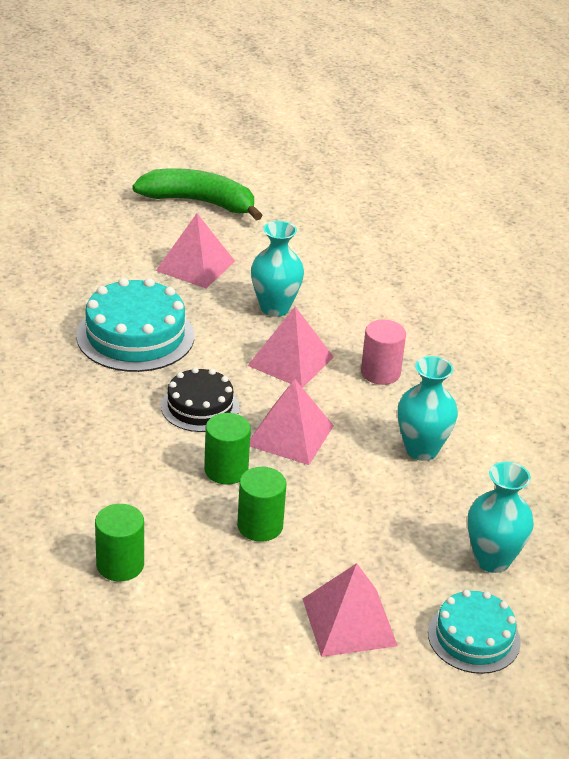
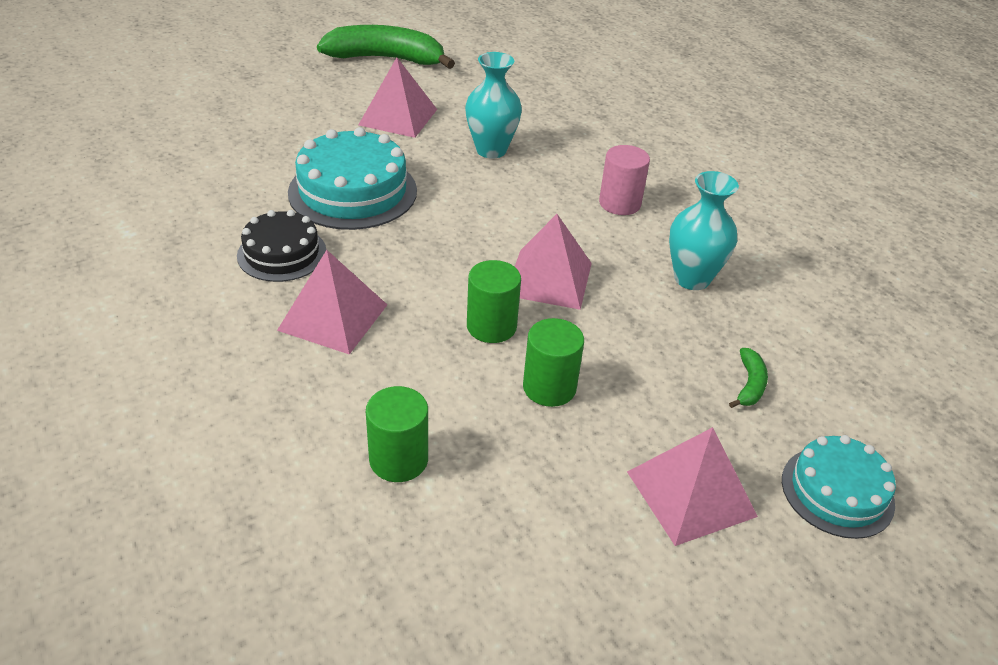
camera: 10 degrees left, 5 degrees up
black cake [161,367,239,432] -> black cake moved to [237,210,327,282]
pink pyramid [247,307,334,388] -> pink pyramid moved to [277,250,387,355]
turquoise vase [468,462,534,573] -> none
none -> green banana [729,348,768,408]

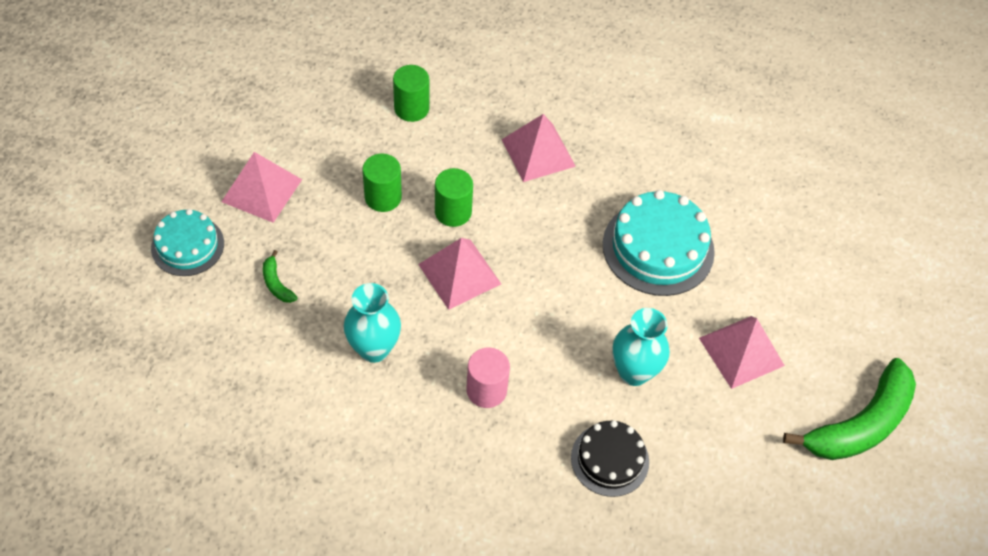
camera: 135 degrees right, 15 degrees up
black cake [237,210,327,282] -> black cake moved to [571,420,649,497]

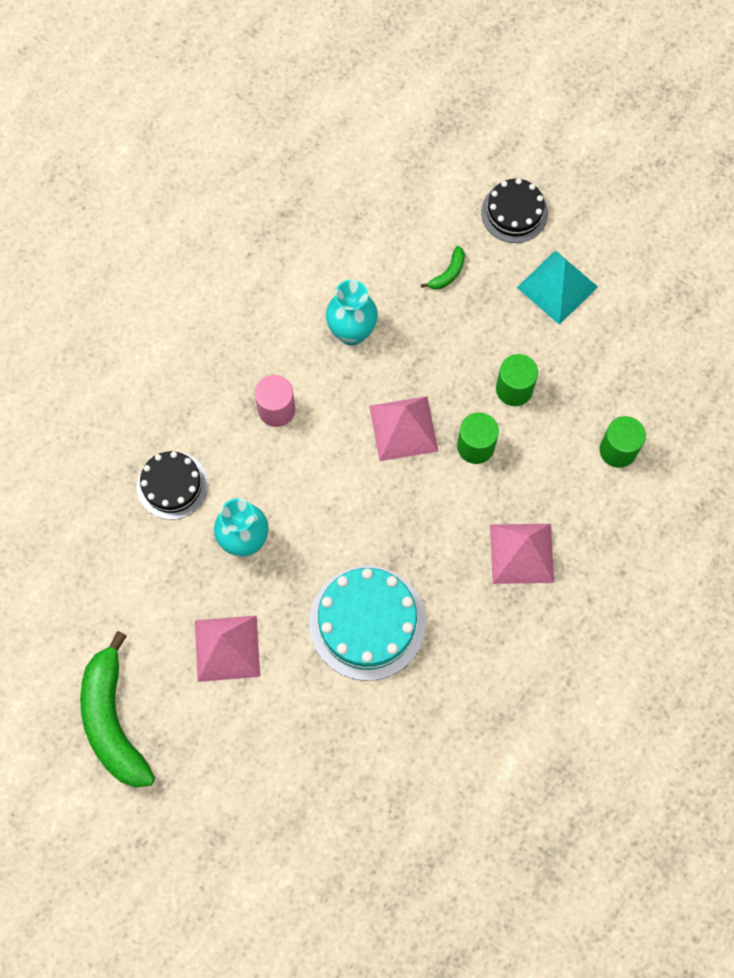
camera: 115 degrees right, 15 degrees up
turquoise cake [151,209,224,276] -> black cake [481,178,548,243]
pink pyramid [221,152,302,223] -> turquoise pyramid [517,250,598,325]
green banana [263,250,298,303] -> green banana turned 135 degrees clockwise [421,246,465,290]

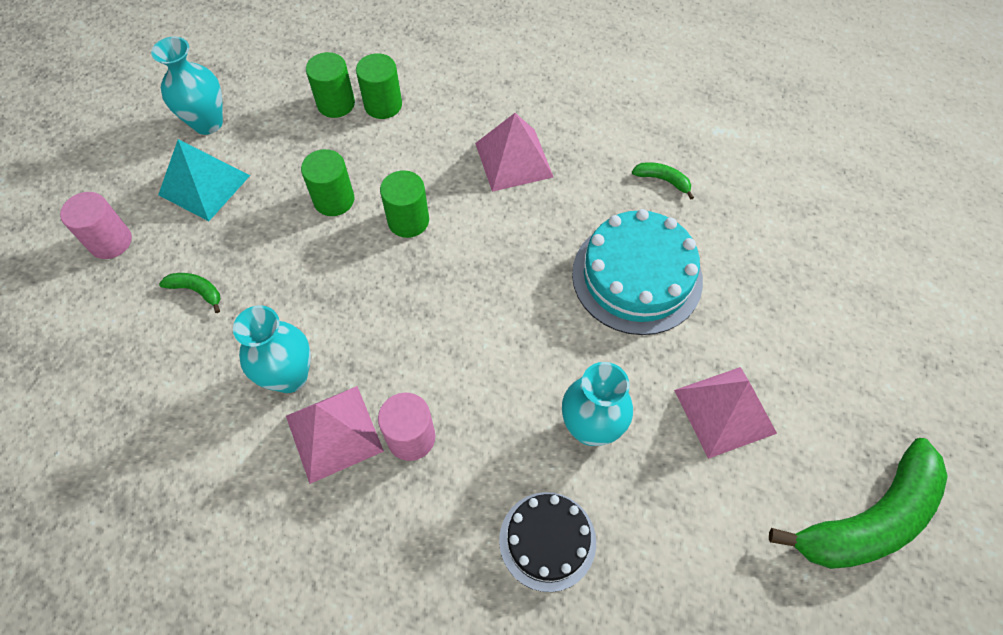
camera: 105 degrees left, 10 degrees down
pink pyramid [369,396,438,461] -> pink pyramid moved to [286,386,384,484]
black cake [481,178,548,243] -> pink cylinder [60,192,132,259]
none -> turquoise vase [151,37,223,135]
none -> green cylinder [306,52,355,118]
none -> green banana [632,162,694,200]

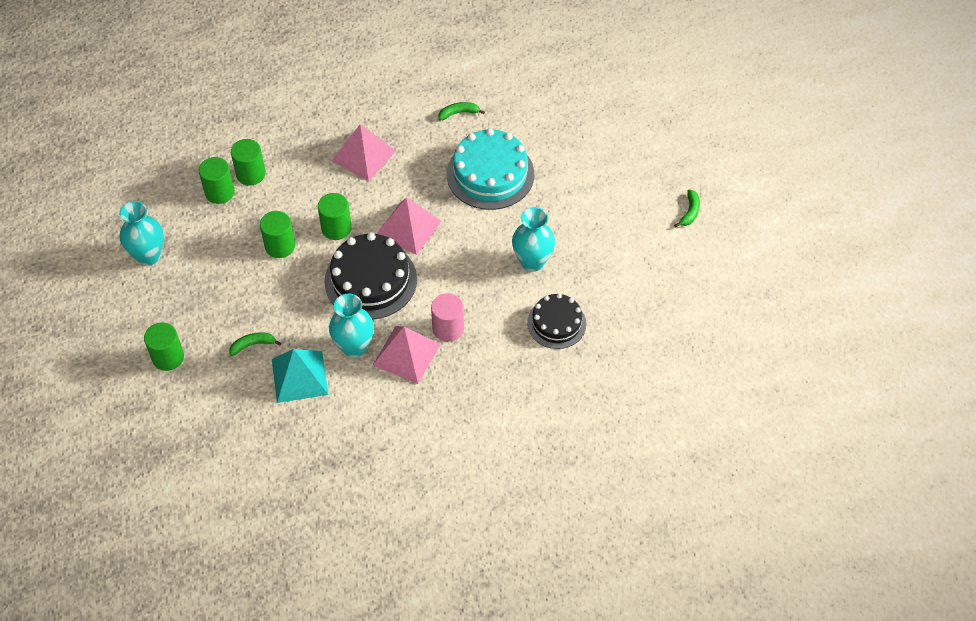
camera: 40 degrees left, 5 degrees down
pink cylinder [60,192,132,259] -> green cylinder [144,322,184,371]
turquoise pyramid [158,139,250,221] -> turquoise pyramid moved to [272,349,328,403]
pink pyramid [674,367,777,459] -> pink pyramid moved to [377,197,441,255]
green banana [769,438,948,569] -> green banana [674,189,700,227], size x0.41
none -> black cake [324,233,417,319]

